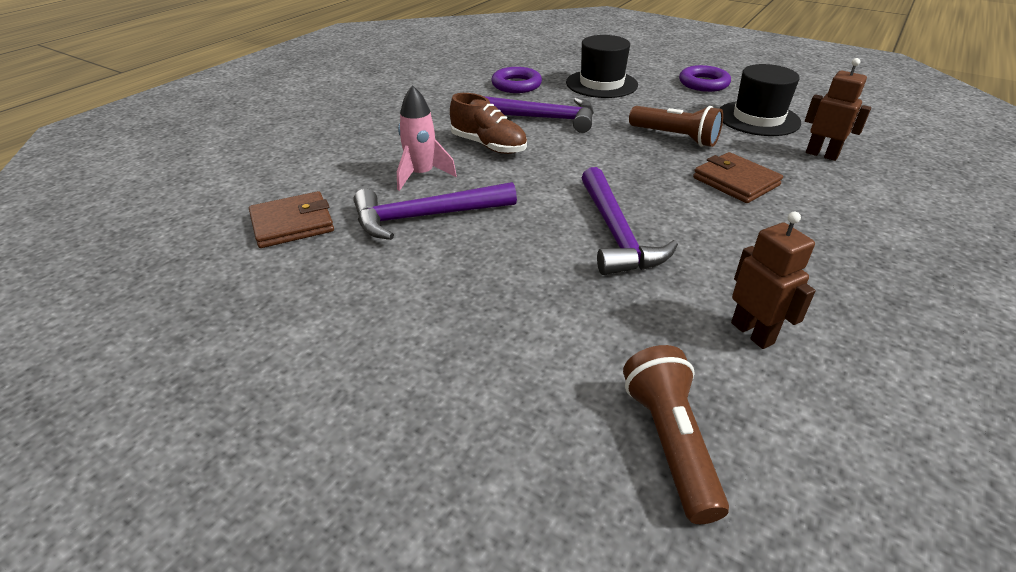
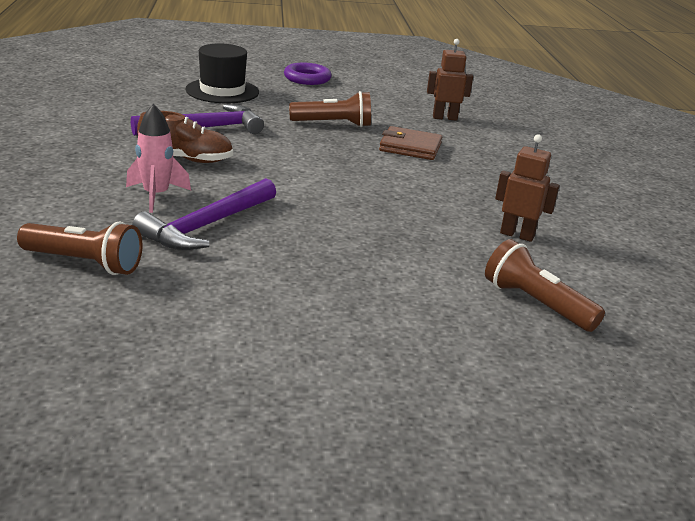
camera: 40 degrees left, 10 degrees down
brown wallet [249,191,334,248] -> brown flashlight [17,222,143,275]
purple ring [491,67,542,93] -> none
purple hammer [581,167,678,275] -> none
black hat [719,64,801,136] -> none

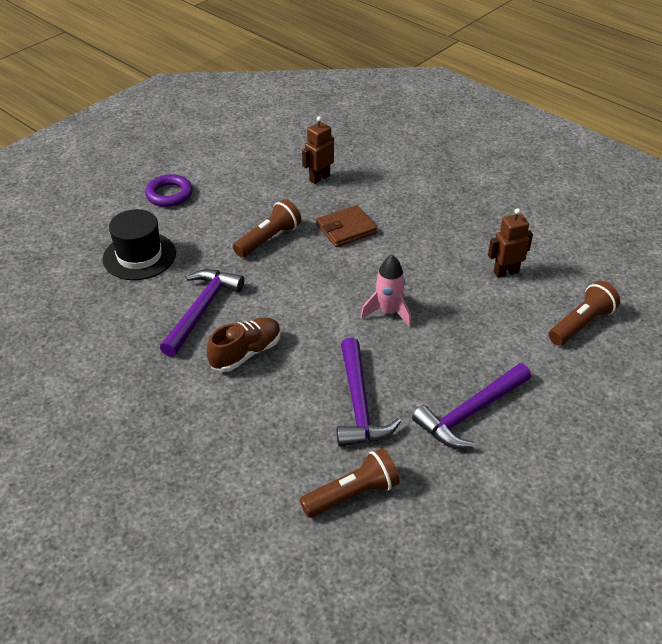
camera: 40 degrees left, 15 degrees up
pink rocket [126,104,191,213] -> pink rocket moved to [360,255,411,327]
brown flashlight [485,239,605,332] -> brown flashlight turned 135 degrees clockwise [549,281,620,346]
none -> purple hammer [412,363,531,448]

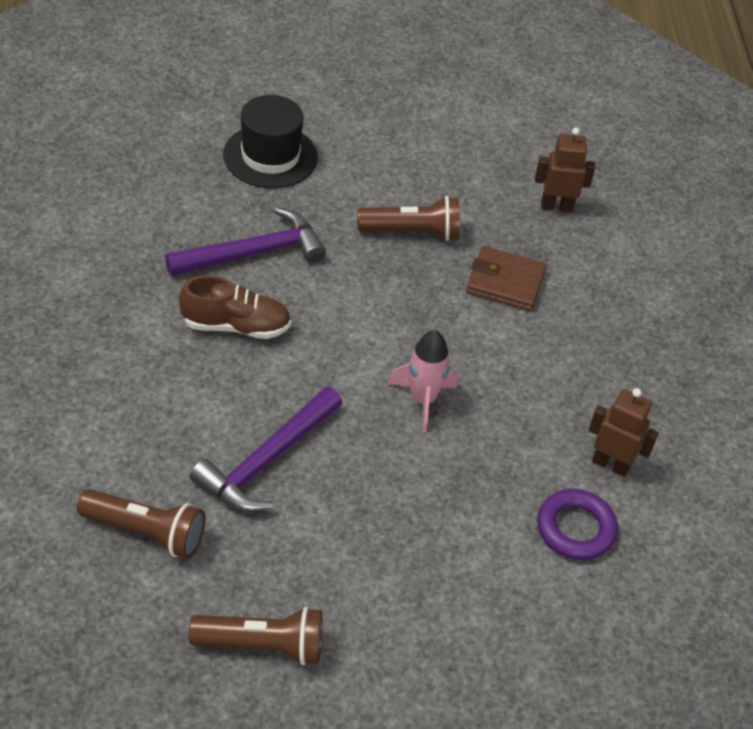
camera: 40 degrees right, 5 degrees up
purple ring [145,174,193,207] -> purple ring moved to [537,489,618,560]
purple hammer [412,363,531,448] -> none
brown flashlight [549,281,620,346] -> brown flashlight moved to [188,607,323,665]

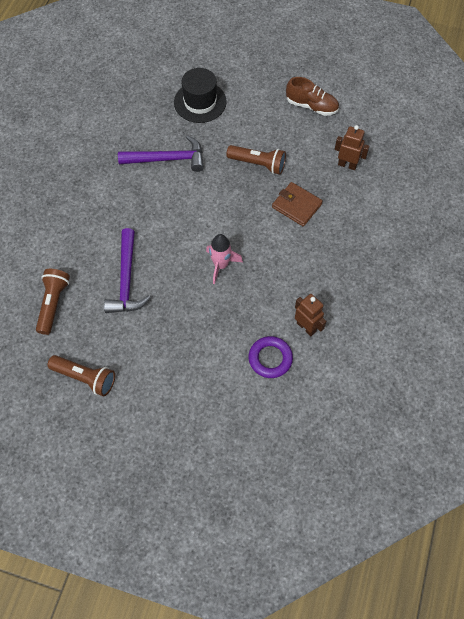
camera: 25 degrees right, 15 degrees up
brown flashlight [77,489,205,559] -> brown flashlight turned 120 degrees counterclockwise [36,269,70,335]
brown shoe [179,275,291,339] -> brown shoe moved to [286,77,339,116]
purple hammer [190,386,342,512] -> purple hammer turned 60 degrees counterclockwise [104,228,151,313]

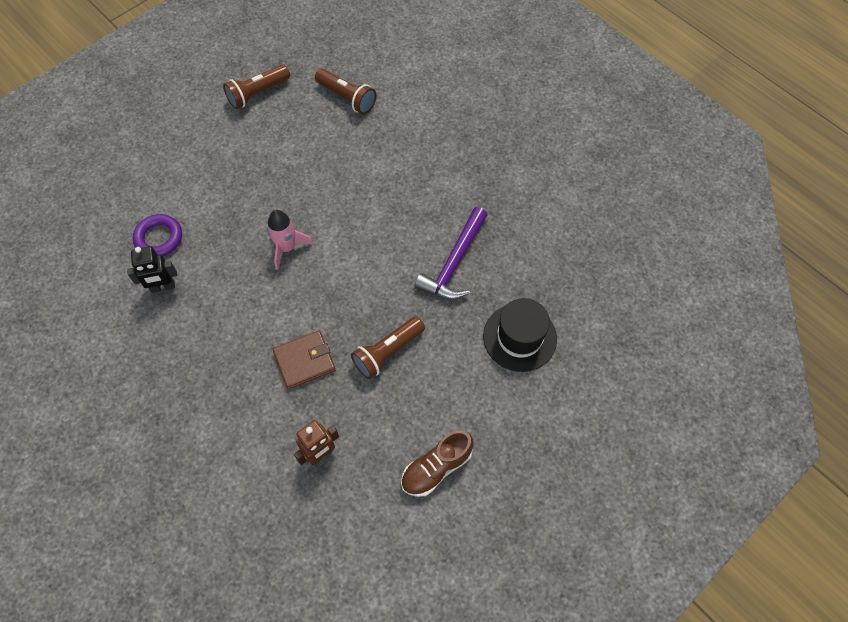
camera: 120 degrees right, 0 degrees up
purple hammer [104,228,151,313] -> none
brown robot [295,294,326,336] -> black robot [127,246,177,293]

